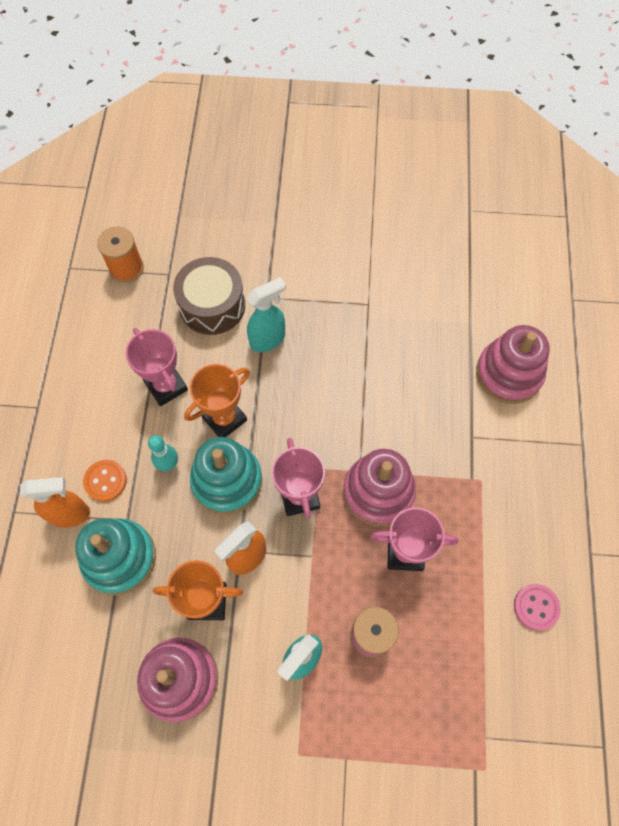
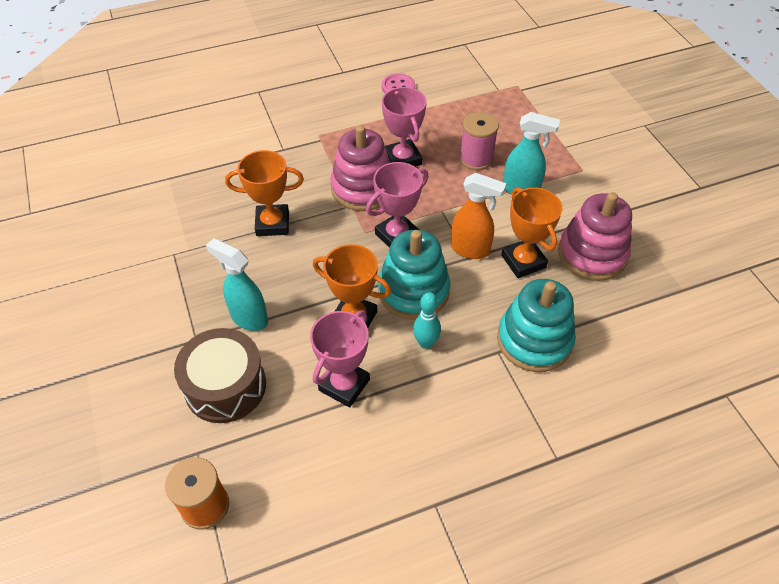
camera: 115 degrees left, 15 degrees down
orange spray bottle [20,477,90,528] -> none
orange button [83,460,127,502] -> none
pink stacking toy [476,325,550,404] -> none
none -> orange trophy [225,150,304,236]

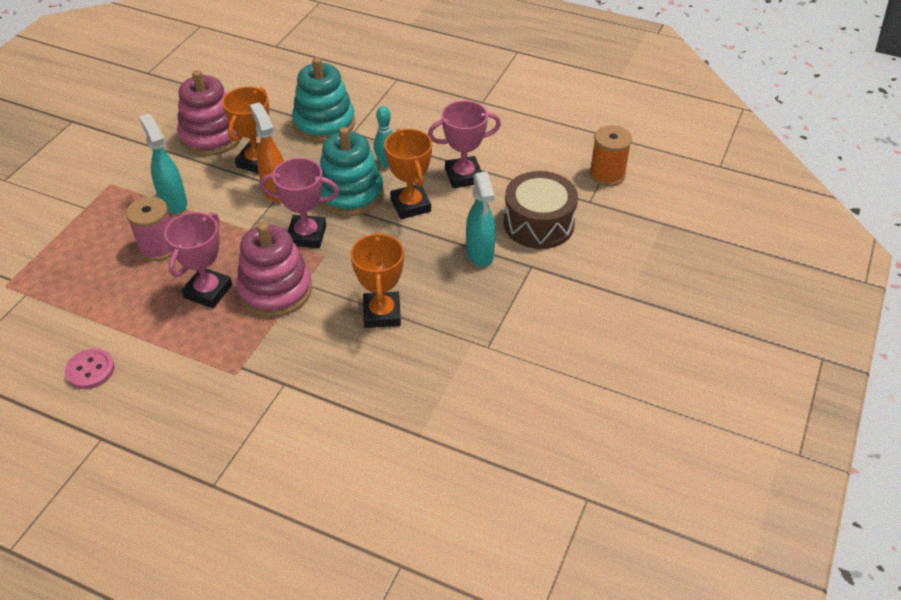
camera: 135 degrees left, 5 degrees down
orange trophy [225,150,304,236] -> orange trophy turned 45 degrees clockwise [350,231,404,328]

